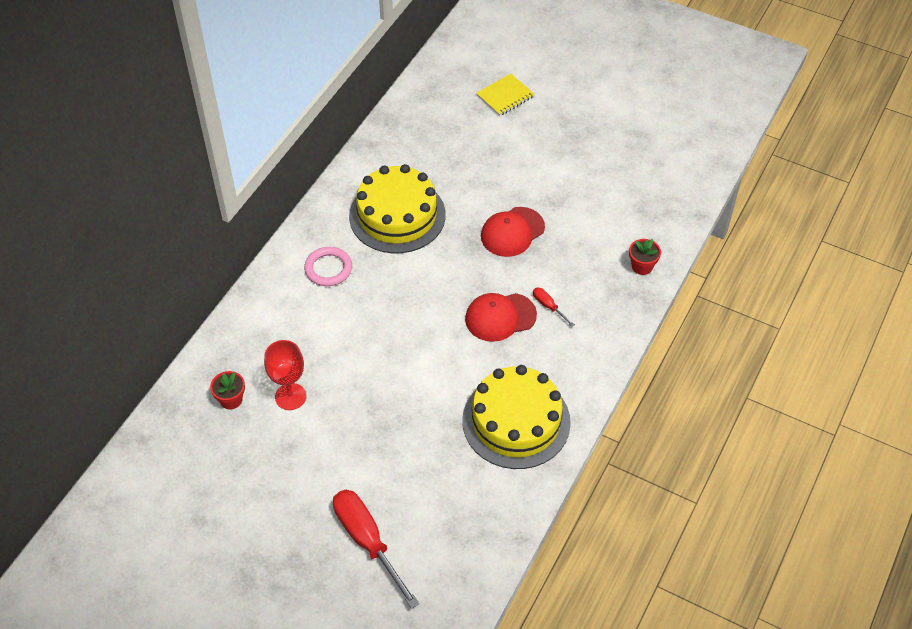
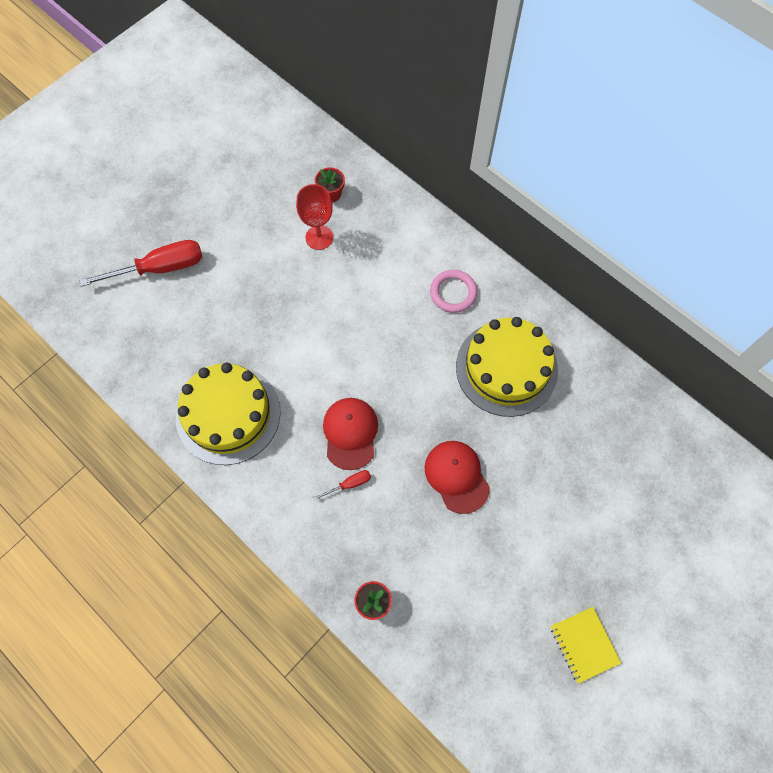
camera: 105 degrees right, 15 degrees up
yellow notebook [476,74,534,116] -> yellow notebook moved to [551,607,621,684]

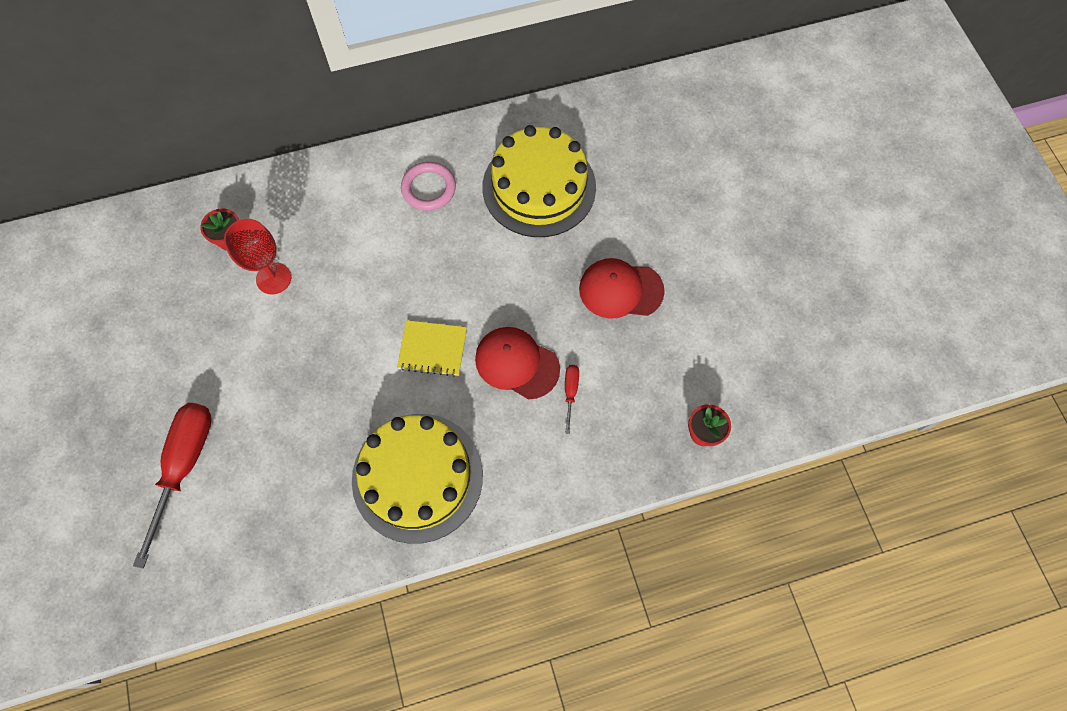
camera: 60 degrees left, 0 degrees up
yellow notebook [551,607,621,684] -> yellow notebook moved to [397,320,467,377]

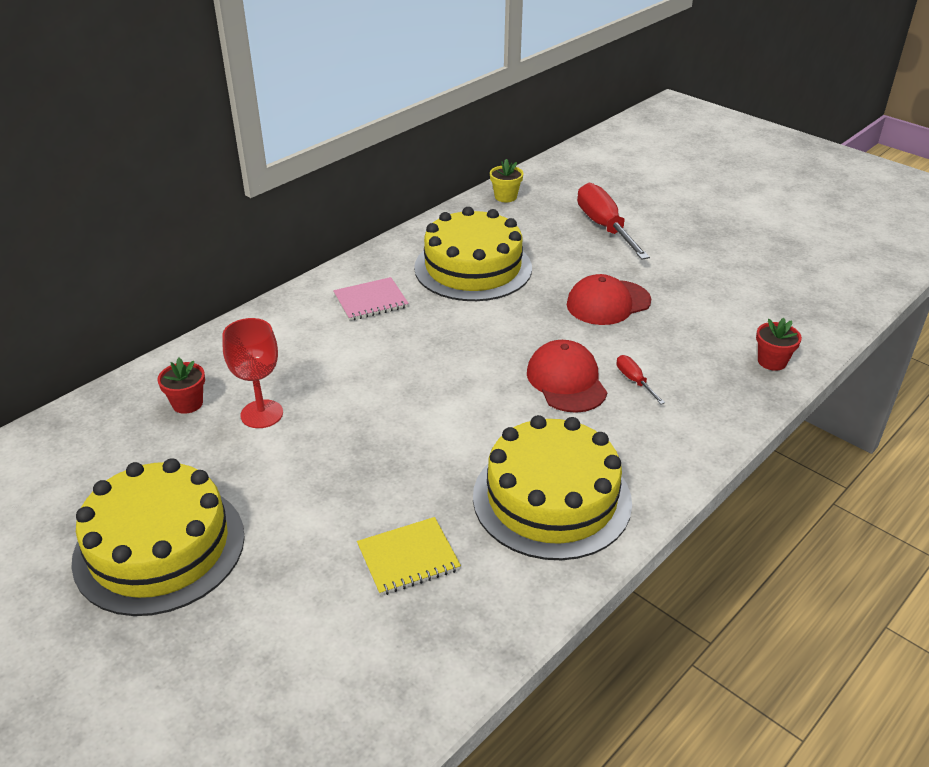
camera: 30 degrees left, 30 degrees down
red screwdriver [133,403,212,569] -> red screwdriver moved to [577,183,650,260]
yellow notebook [397,320,467,377] -> yellow notebook moved to [357,517,461,596]
pink ring [401,162,456,211] -> pink notebook [333,277,409,321]
red cap [475,327,560,400] -> red cap turned 75 degrees clockwise [527,340,607,413]
none -> yellow cake [71,458,245,616]
none -> yellow flower pot [490,159,523,202]

